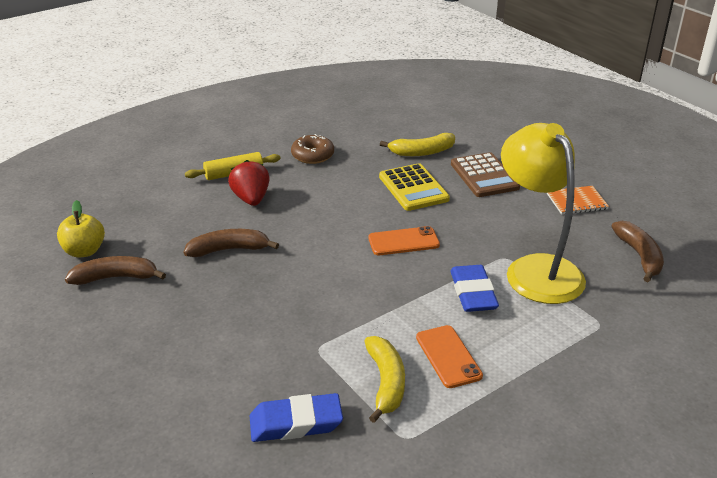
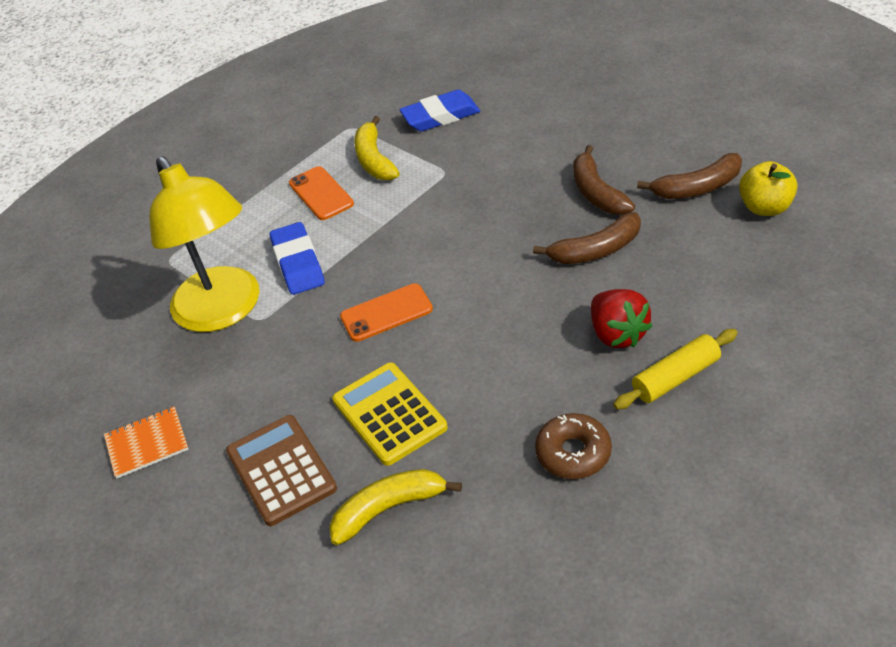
camera: 175 degrees right, 10 degrees up
brown banana [612,221,664,282] -> brown banana moved to [573,145,635,215]

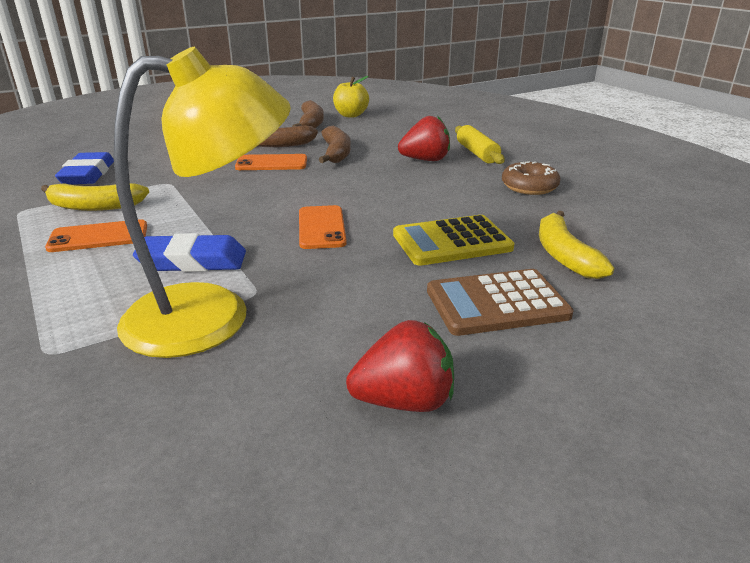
camera: 80 degrees left, 15 degrees down
orange notebook [104,406,189,478] -> red strawberry [346,320,454,412]
none -> orange phone [235,154,307,170]

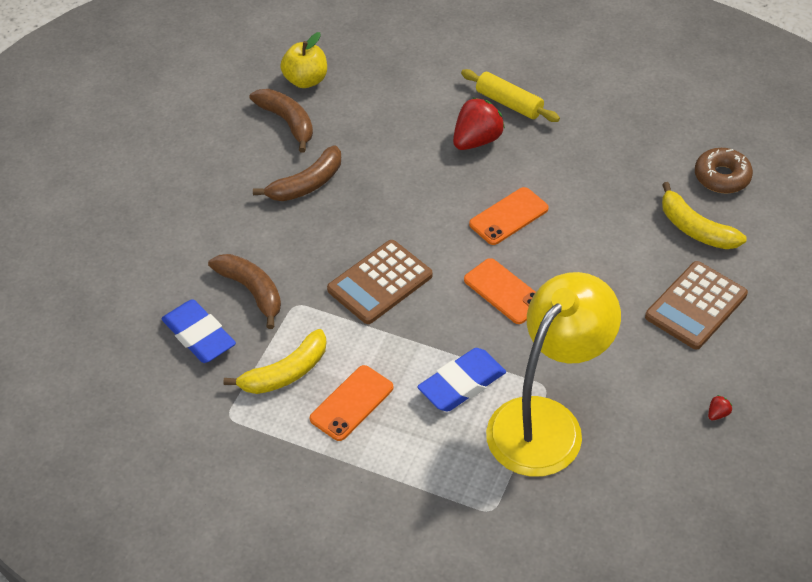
camera: 35 degrees left, 20 degrees up
orange phone [235,154,307,170] -> orange phone moved to [469,187,549,245]
brown banana [319,125,351,163] -> brown banana moved to [208,254,281,329]
red strawberry [346,320,454,412] -> red strawberry [708,395,732,420], size x0.40
yellow calculator [393,215,514,266] -> none
brown donut [502,161,560,195] -> brown donut moved to [695,148,753,193]
none -> brown calculator [327,240,433,324]

